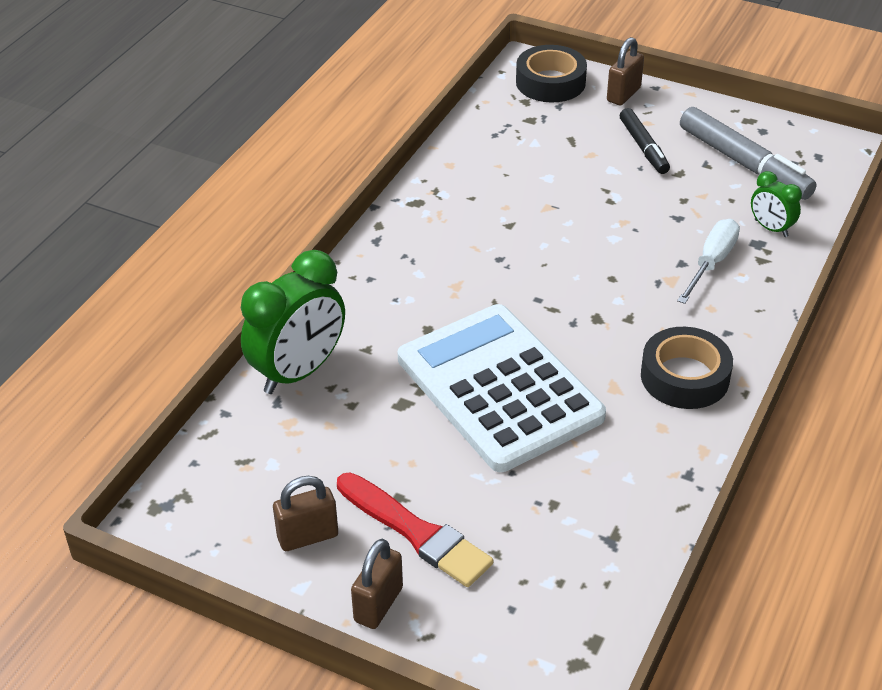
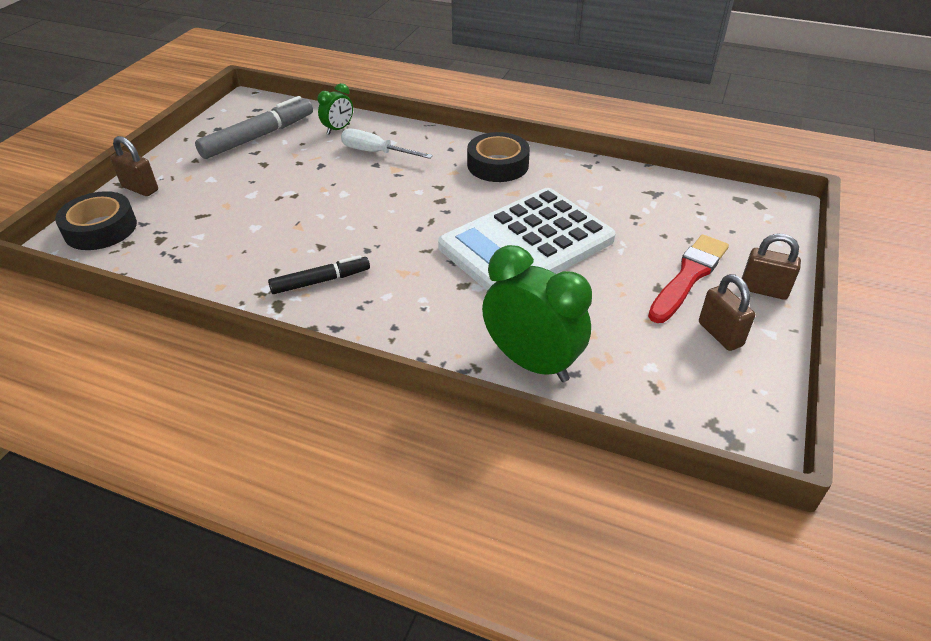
camera: 95 degrees left, 0 degrees up
black marker [620,108,670,174] -> black marker moved to [268,255,370,294]

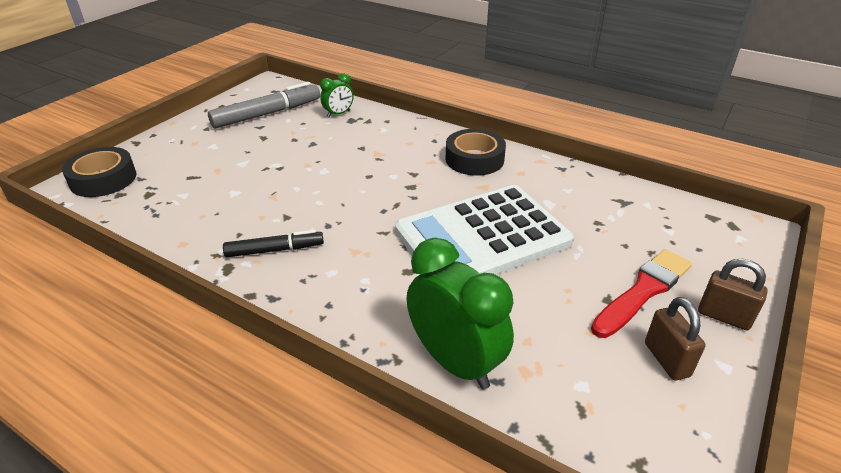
camera: 10 degrees right, 5 degrees down
brown padlock [110,136,158,196] -> none
white screwdriver [341,129,433,159] -> none

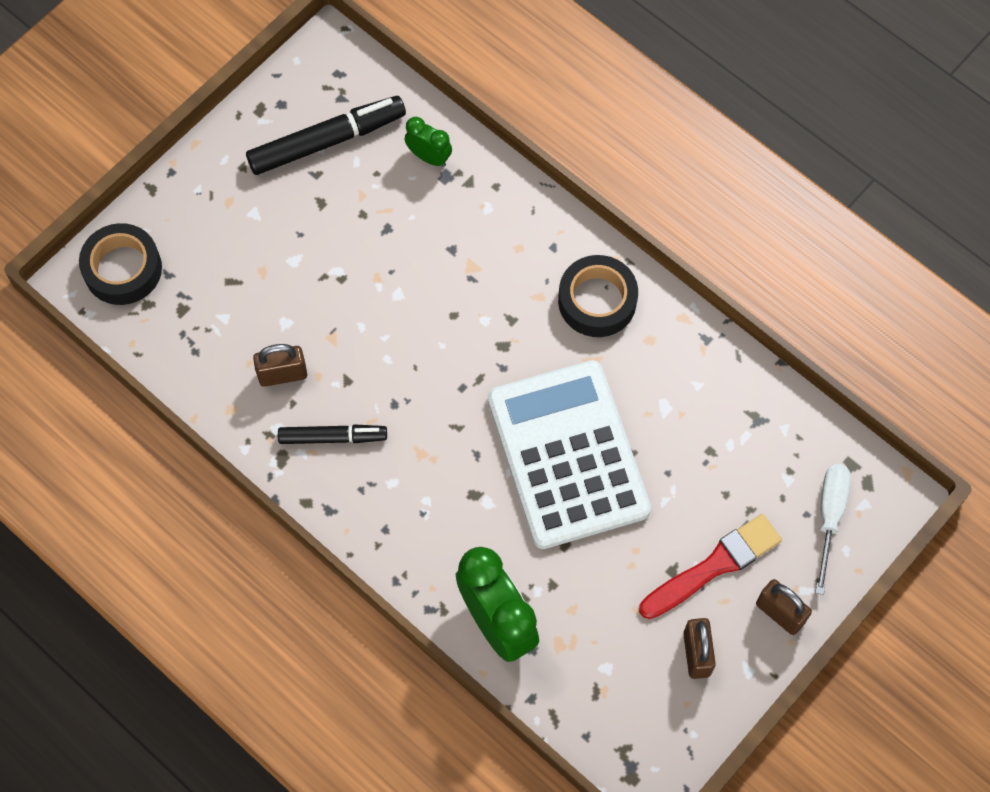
camera: 10 degrees right, 30 degrees up
grey marker [208,82,320,129] -> black marker [246,96,406,175]
green clock [320,73,354,117] -> green clock turned 120 degrees counterclockwise [405,117,452,167]
white calculator [395,185,573,275] -> white calculator turned 90 degrees clockwise [488,360,651,549]
none -> brown padlock [253,344,307,387]
none -> white screwdriver [815,464,851,595]

